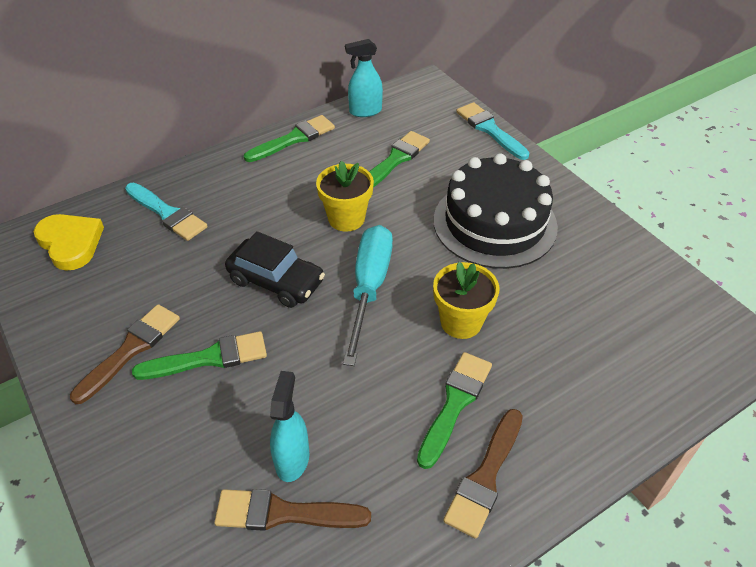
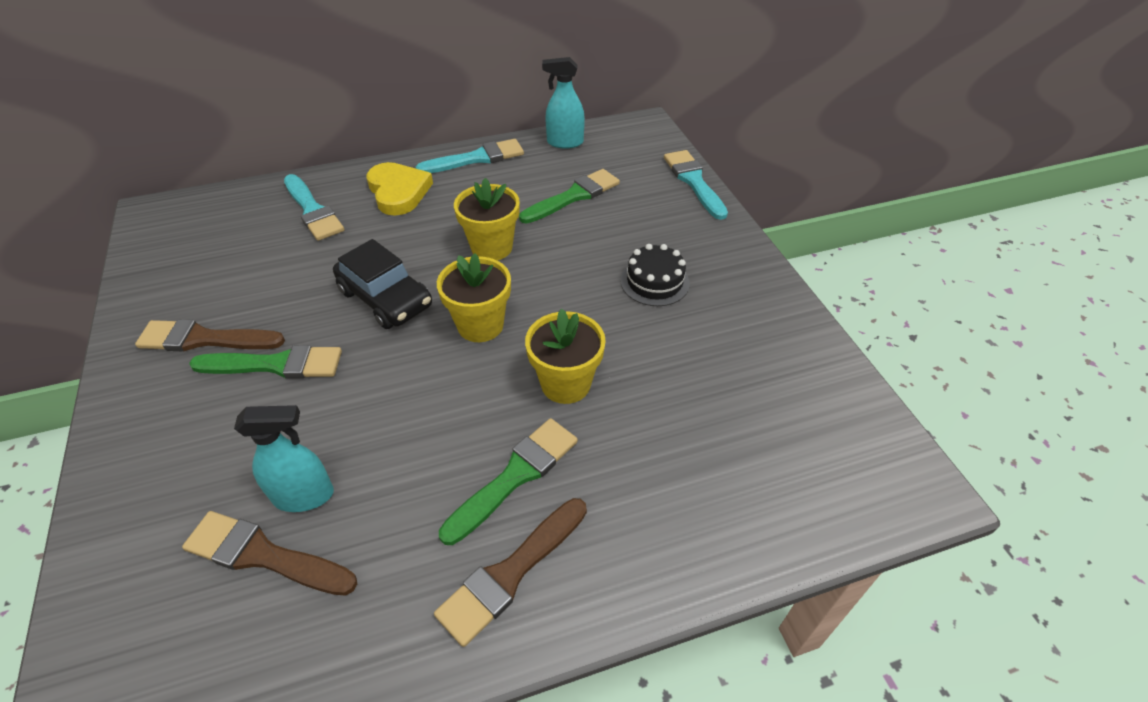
camera: 15 degrees right, 0 degrees up
yellow heart [33,214,104,271] -> yellow heart moved to [367,162,433,216]
brown brush [70,304,180,404] -> brown brush turned 135 degrees counterclockwise [135,319,285,352]
green brush [244,115,335,162] -> turquoise brush [416,139,524,173]
turquoise spray bottle [270,371,309,482] -> turquoise spray bottle turned 60 degrees clockwise [234,405,334,512]
turquoise screwdriver [343,225,393,366] -> yellow flower pot [437,253,511,342]
black cake [433,153,558,269] -> black cake [621,244,690,306], size x0.47

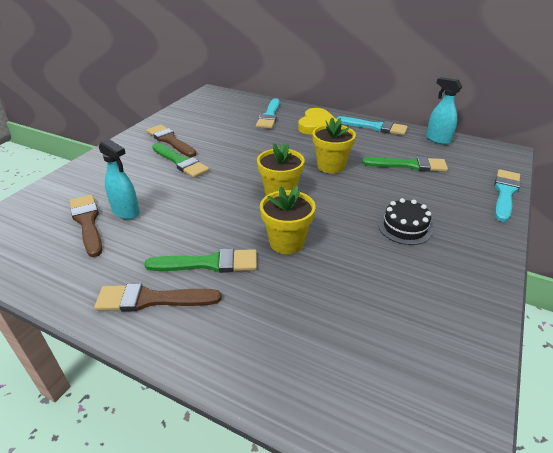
camera: 45 degrees right, 10 degrees down
black car [333,239,432,329] -> none

